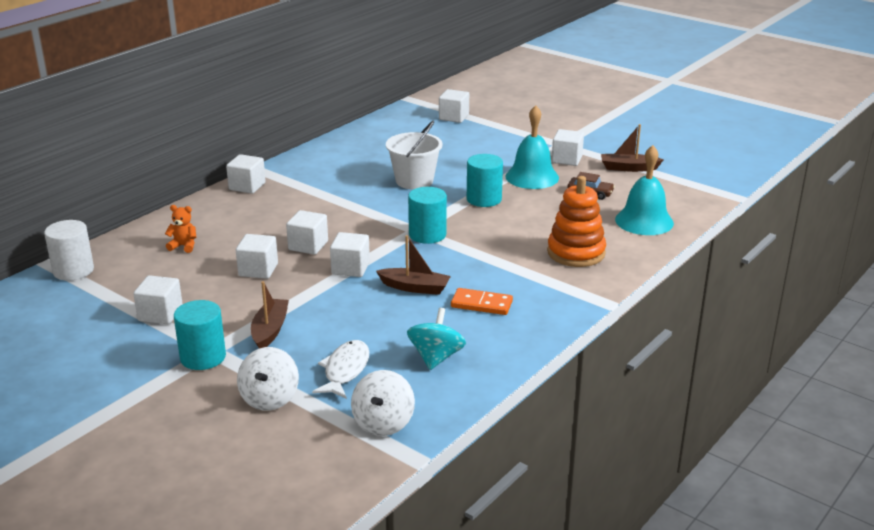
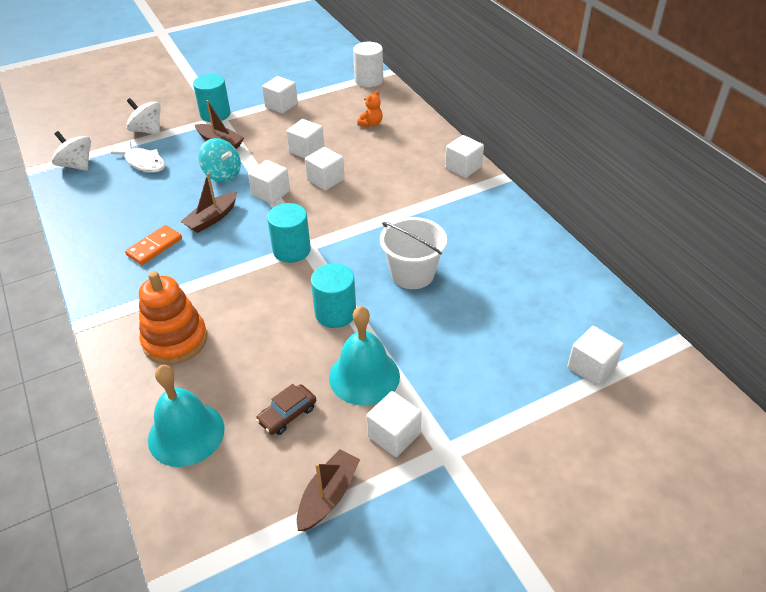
camera: 115 degrees right, 15 degrees up
turquoise spinning top [407,308,466,370] -> turquoise spinning top moved to [198,138,241,182]

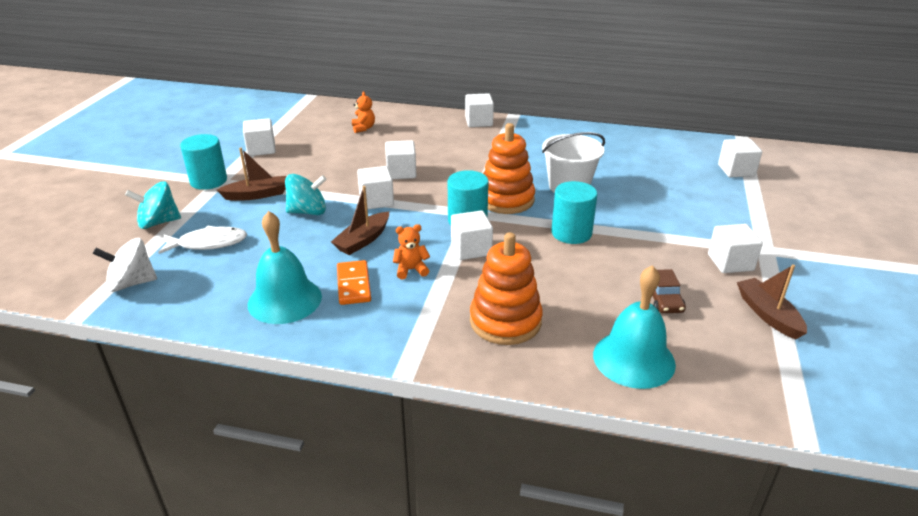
camera: 50 degrees left, 10 degrees down
white spinning top [126,98,161,135] -> turquoise spinning top [125,182,181,229]
brown boat [180,173,237,233] -> brown boat turned 45 degrees clockwise [331,186,389,255]
white cube [286,119,324,158] -> white cube moved to [451,210,493,260]
turquoise bell [329,306,400,406] -> turquoise bell moved to [248,211,322,324]
white cylinder [353,42,383,87] -> none
none -> orange teddy bear [393,224,430,279]
none -> orange stacking toy [483,123,535,214]

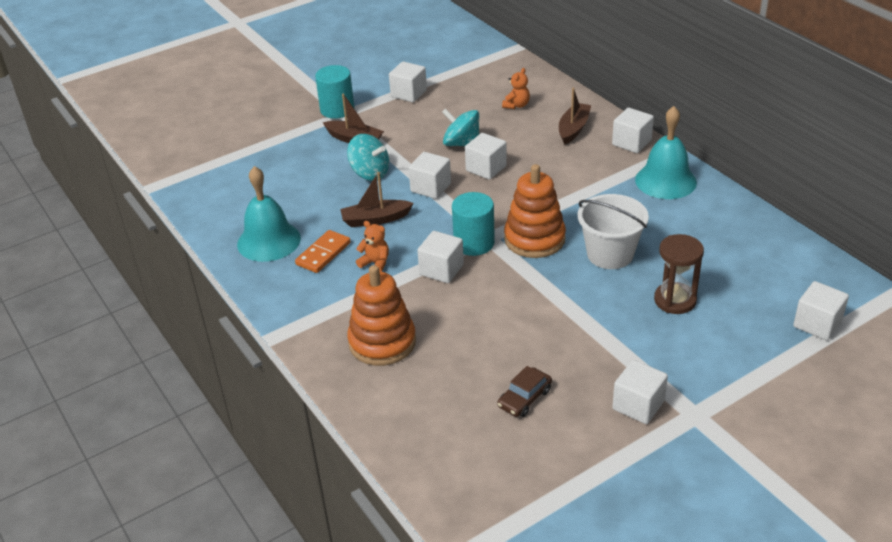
camera: 45 degrees right, 5 degrees up
white spinning top [93,238,157,292] -> none
turquoise spinning top [125,182,181,229] -> turquoise spinning top moved to [442,108,479,146]
white fish [158,225,247,254] -> none
turquoise cylinder [551,181,598,244] -> none
turquoise bell [593,265,676,389] -> turquoise bell moved to [635,106,697,199]
brown boat [737,264,807,340] -> brown boat moved to [559,87,591,145]
none -> brown hourglass [654,234,704,314]

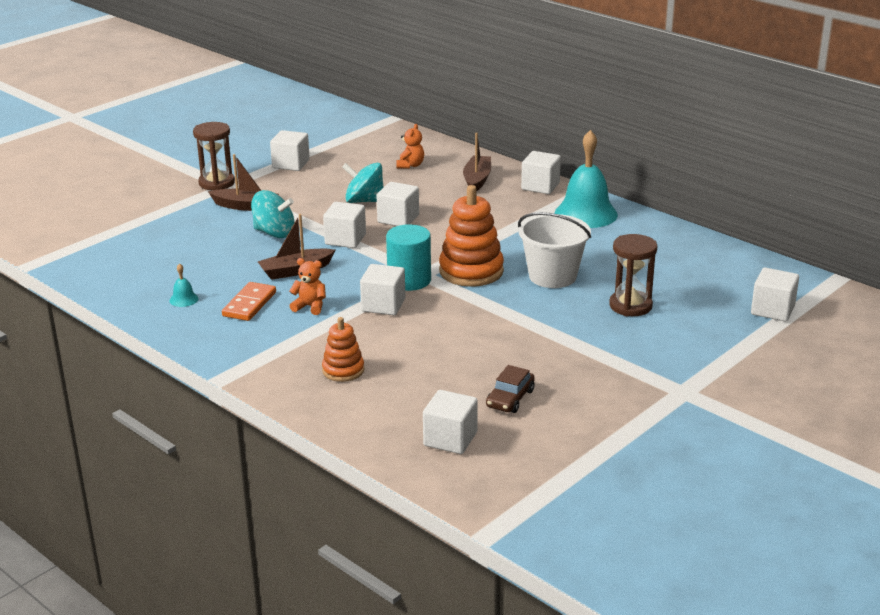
camera: 15 degrees left, 10 degrees down
turquoise bell [237,166,301,262] -> turquoise bell [169,263,198,307], size x0.41
turquoise cylinder [315,65,354,119] -> brown hourglass [193,122,235,190]
orange stacking toy [347,265,416,366] -> orange stacking toy [322,317,364,382], size x0.58
white cube [612,360,668,424] -> white cube moved to [423,390,478,454]

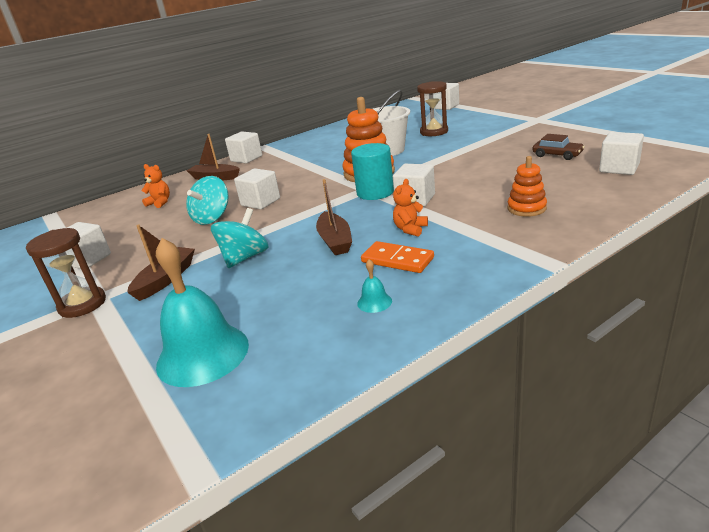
camera: 75 degrees left, 0 degrees up
white cube [323,202,366,248] -> none
turquoise bell [555,130,618,228] -> turquoise bell moved to [156,238,249,387]

